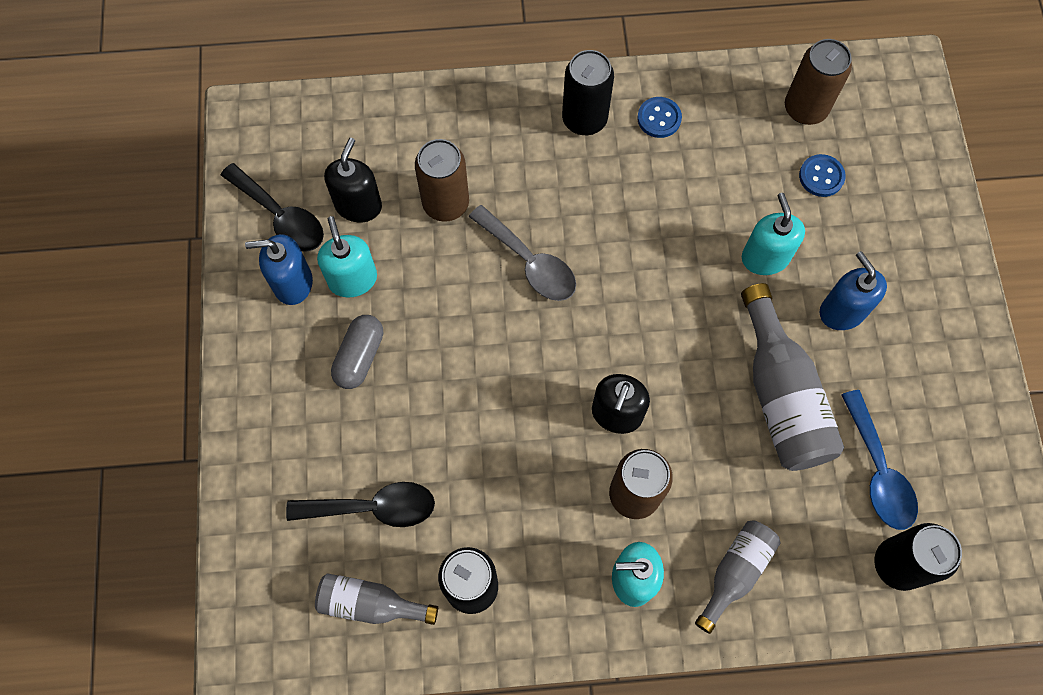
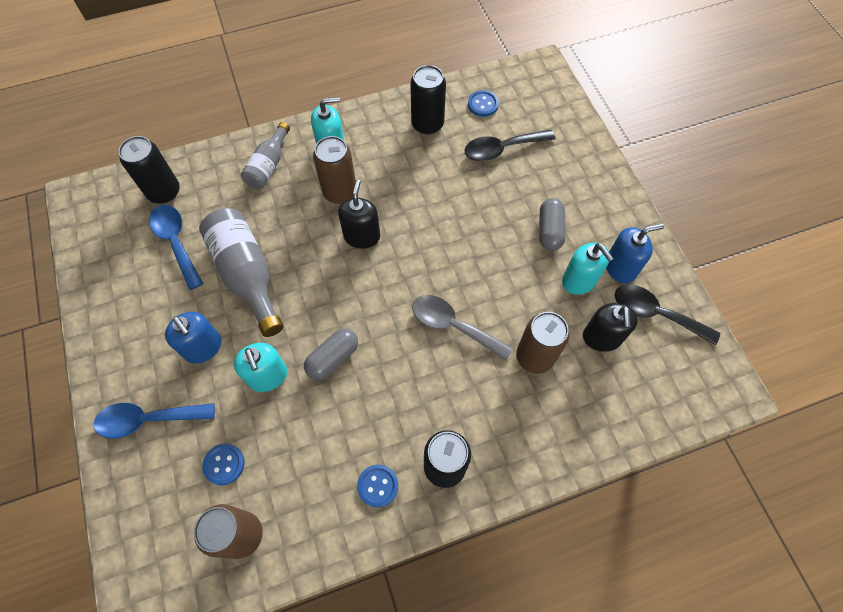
camera: 165 degrees right, 5 degrees down
grey bottle [315,573,438,625] -> blue button [468,90,499,117]
none -> blue spoon [93,403,215,438]
none -> grey capsule [304,329,358,380]

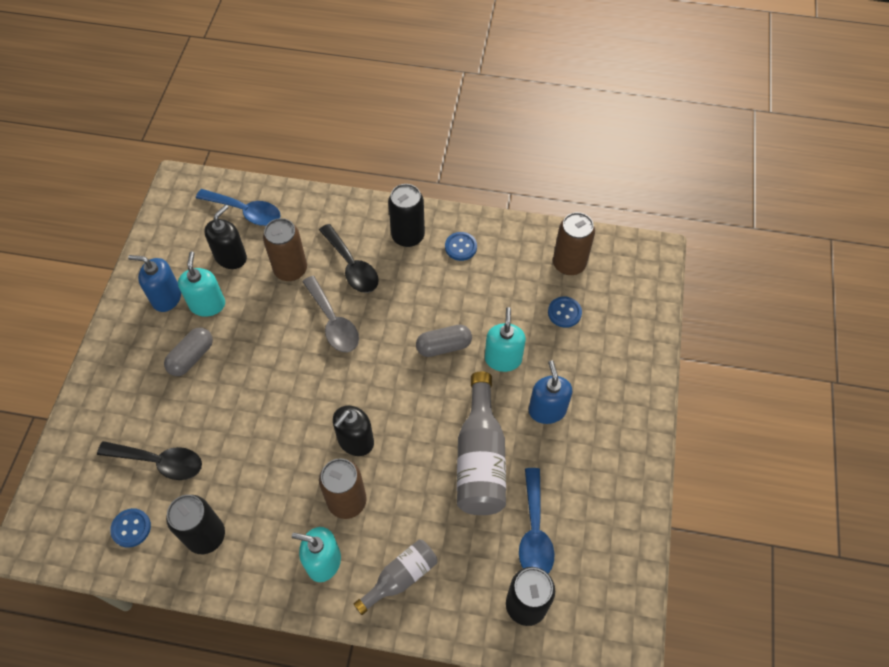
camera: 150 degrees left, 5 degrees down
blue spoon [93,403,215,438] -> blue spoon moved to [196,189,280,226]
black spoon [615,285,720,345] -> black spoon moved to [319,224,379,293]

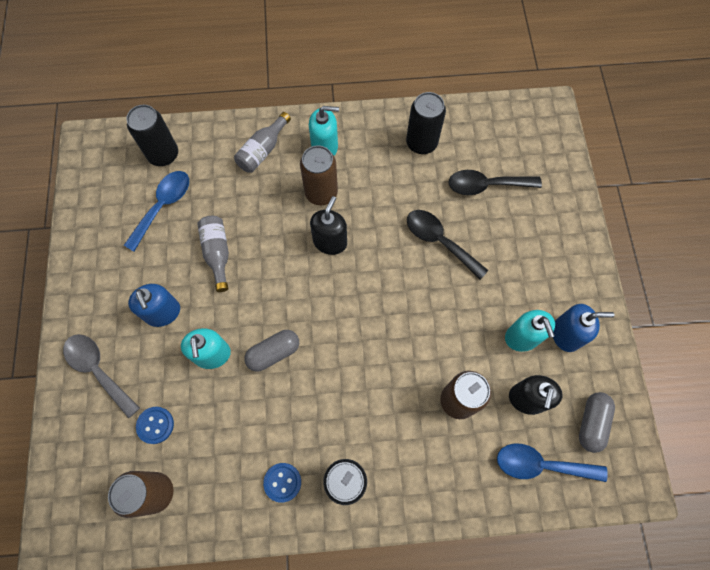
camera: 165 degrees right, 10 degrees up
blue button [110,508,151,548] -> none
grey capsule [164,328,213,376] -> grey capsule moved to [579,392,615,453]
grey spoon [302,276,359,352] -> grey spoon moved to [63,334,140,418]
black spoon [319,224,379,293] -> black spoon moved to [407,210,488,280]
grey bottle [457,372,506,515] -> grey bottle [197,216,229,292], size x0.60
blue spoon [519,468,555,574] -> blue spoon turned 45 degrees clockwise [123,171,189,251]

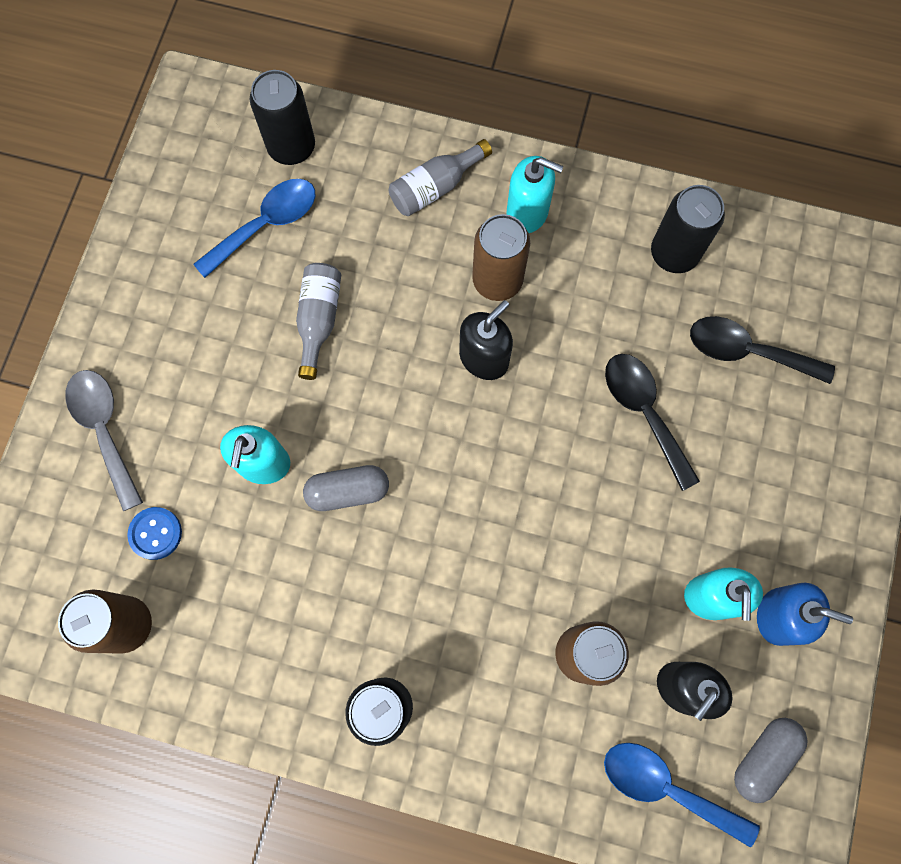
camera: 20 degrees right, 5 degrees up
blue soap dispenser [128,284,180,327] -> none
blue button [263,463,301,503] -> none

